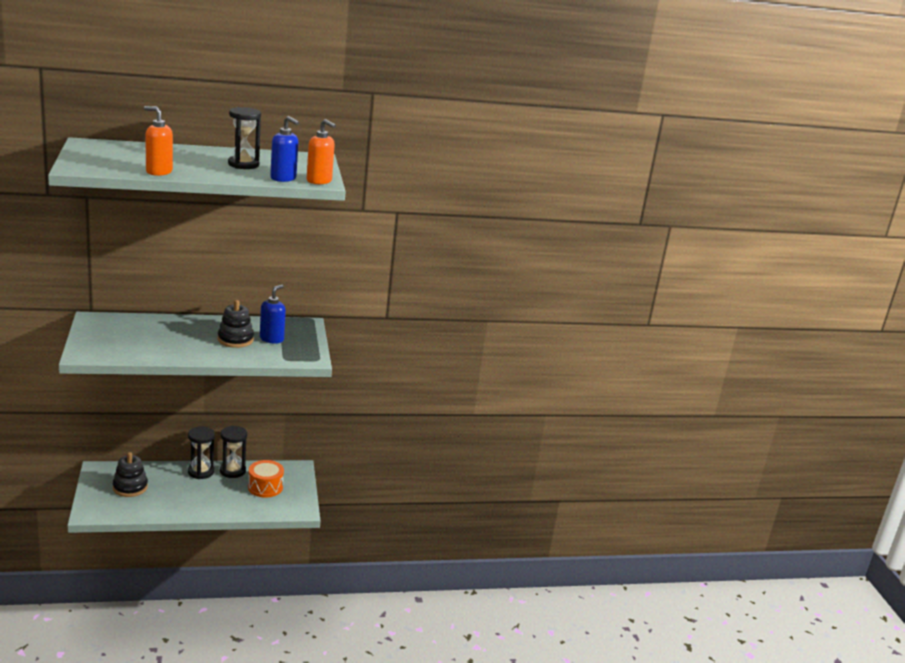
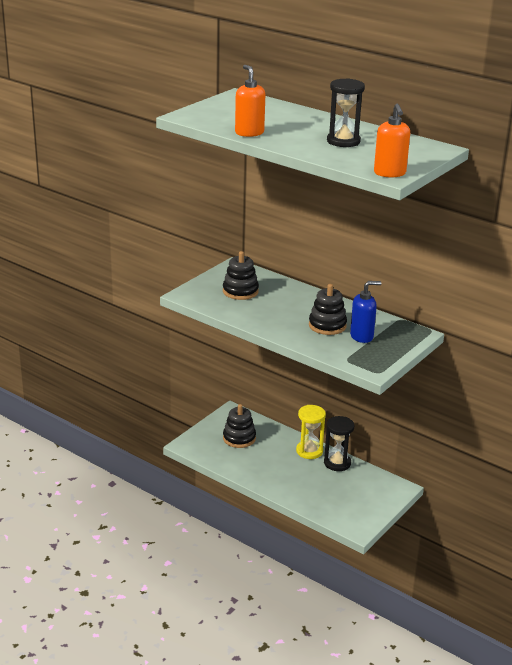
camera: 50 degrees right, 5 degrees up
black hourglass [188,426,215,479] -> yellow hourglass [296,405,326,459]
orange drum [248,460,284,498] -> none
blue soap dispenser [270,116,299,182] -> none
none -> black stacking toy [223,251,259,300]

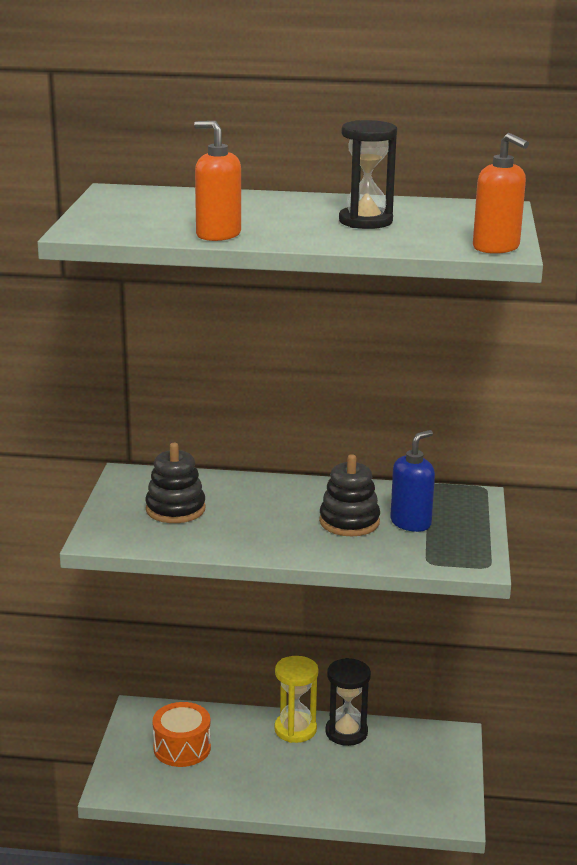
camera: 30 degrees left, 5 degrees down
black stacking toy [223,404,256,448] -> orange drum [152,702,211,767]

